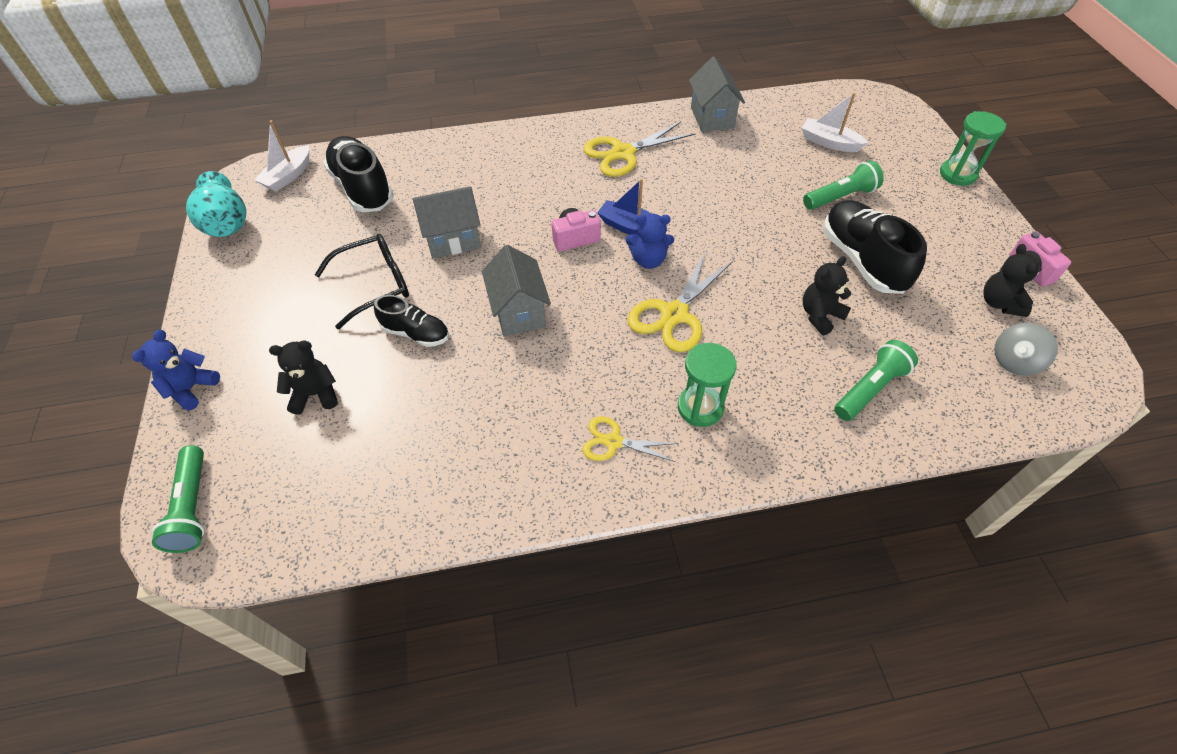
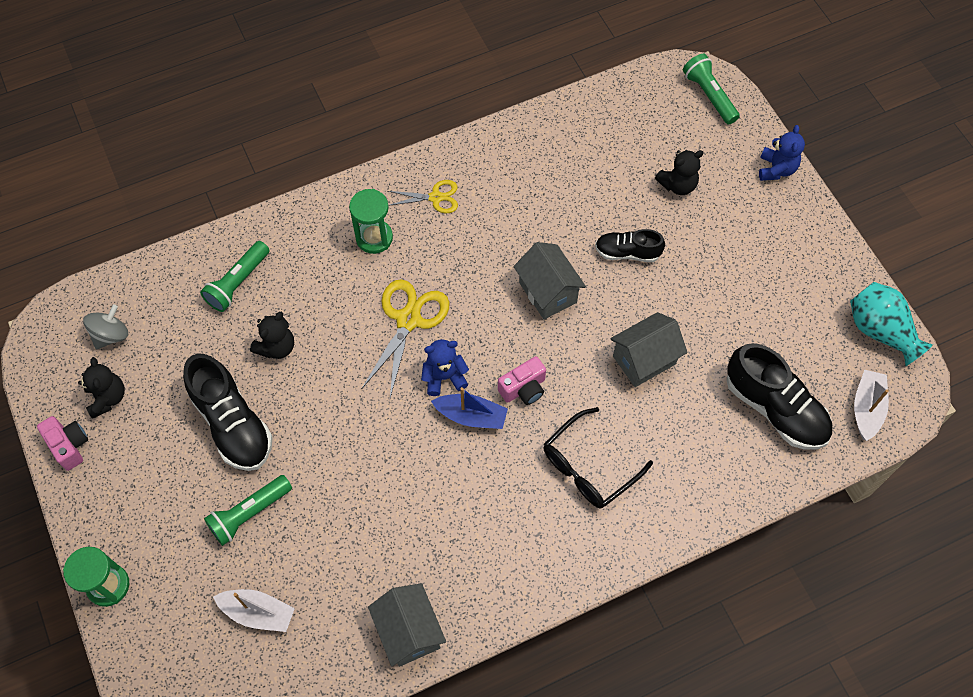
camera: 165 degrees right, 10 degrees up
black glasses [315,234,409,329] -> black glasses moved to [544,407,653,508]
yellow scissors [583,122,696,177] -> none

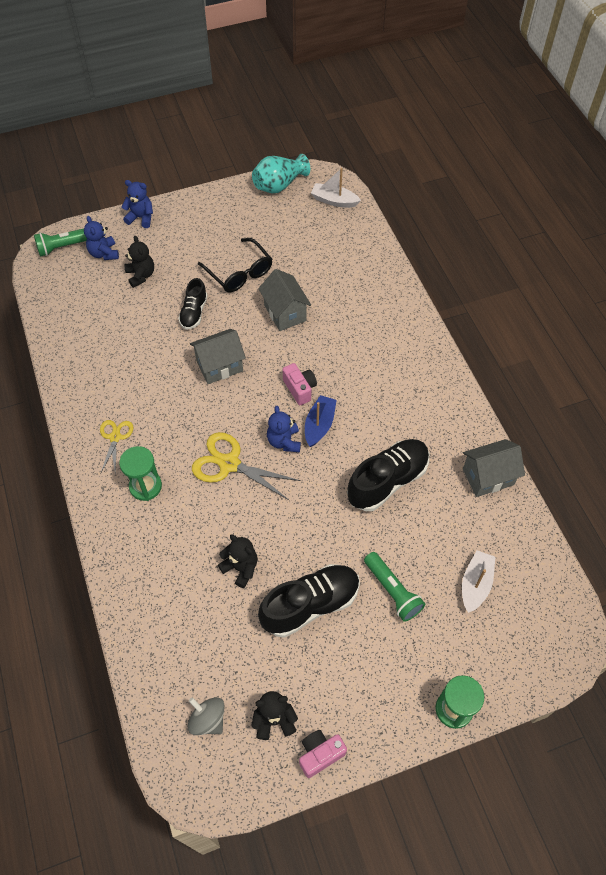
camera: 85 degrees left, 5 degrees down
green flashlight [200,241,270,312] -> none
black glasses [544,407,653,508] -> black glasses moved to [198,238,272,292]
black shoe [726,343,832,450] -> black shoe moved to [347,439,429,511]
none -> blue teddy bear [84,216,119,260]

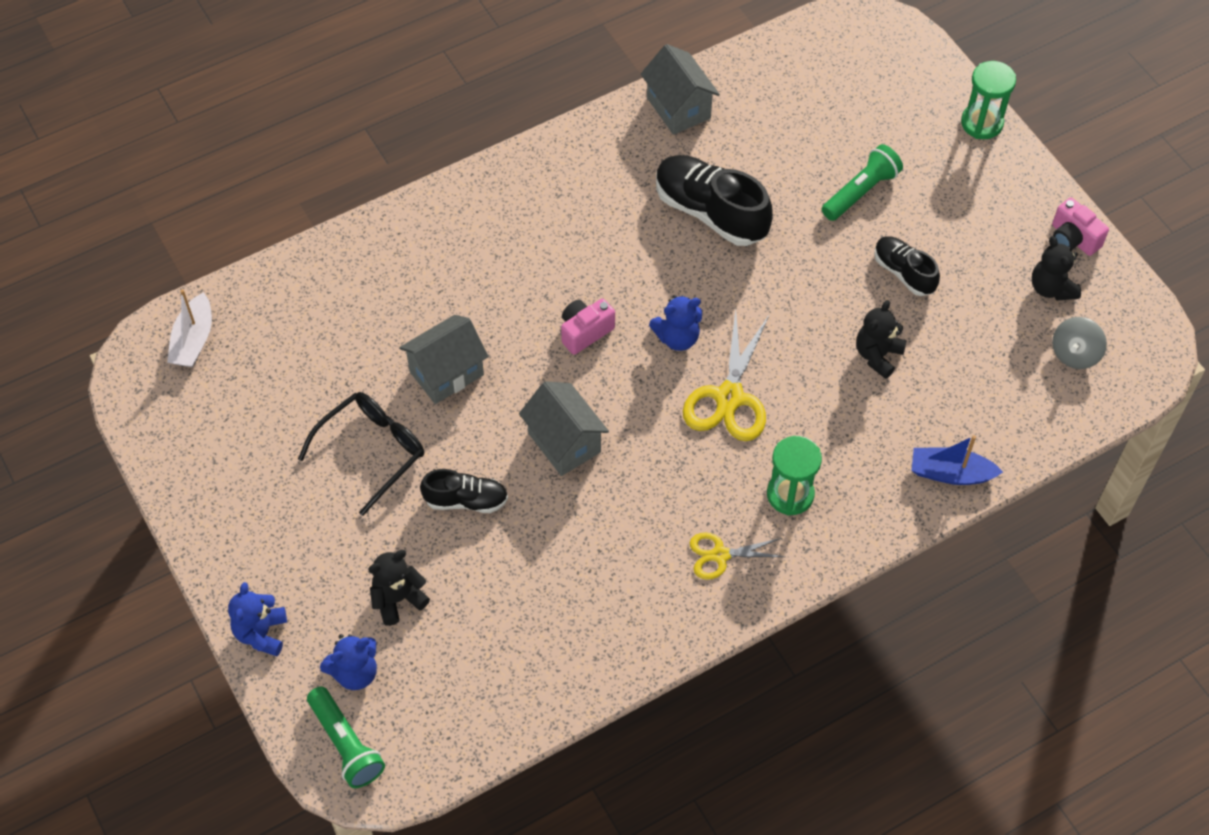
camera: 100 degrees left, 0 degrees up
turquoise vase [252,154,310,193] -> none
black shoe [258,564,360,638] -> black shoe [874,236,940,296], size x0.58
blue boat [305,395,337,447] -> blue boat moved to [912,435,1003,485]
white boat [462,550,495,613] -> none

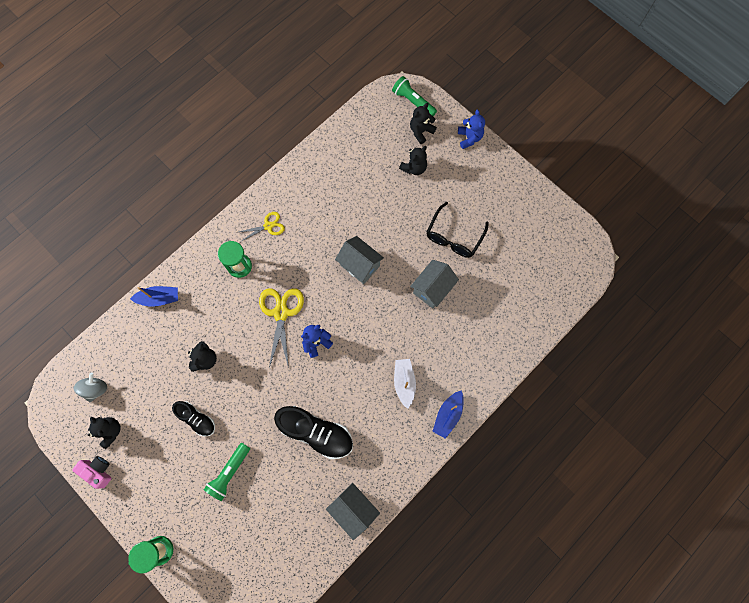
camera: 165 degrees right, 15 degrees up
white boat [167,289,212,367] -> white boat moved to [394,359,416,409]
blue teddy bear [320,634,377,690] -> black teddy bear [410,103,437,144]
black shoe [420,469,508,513] -> none
pink camera [561,299,615,355] -> none
none -> blue boat [432,390,464,439]

